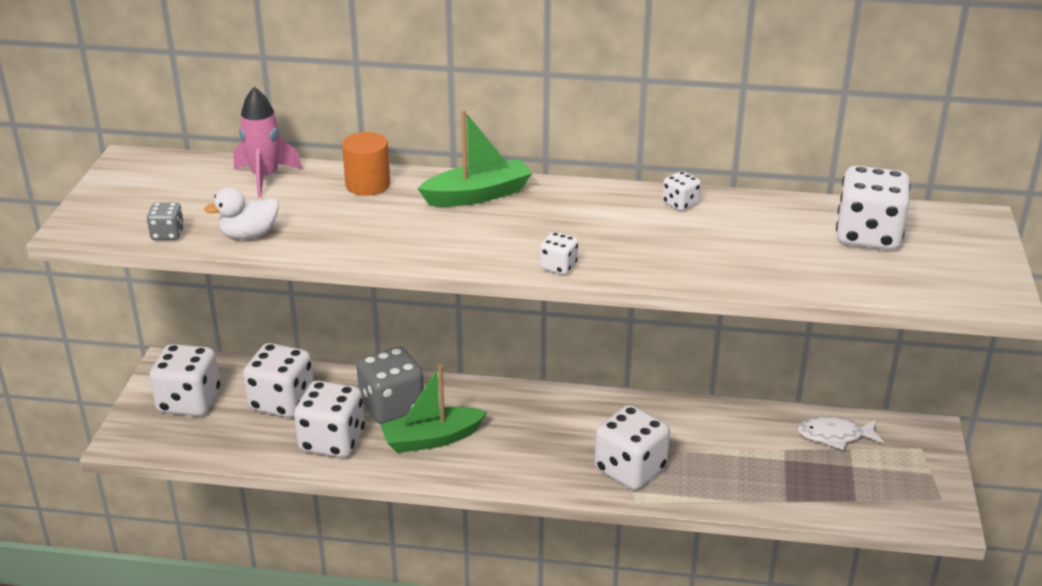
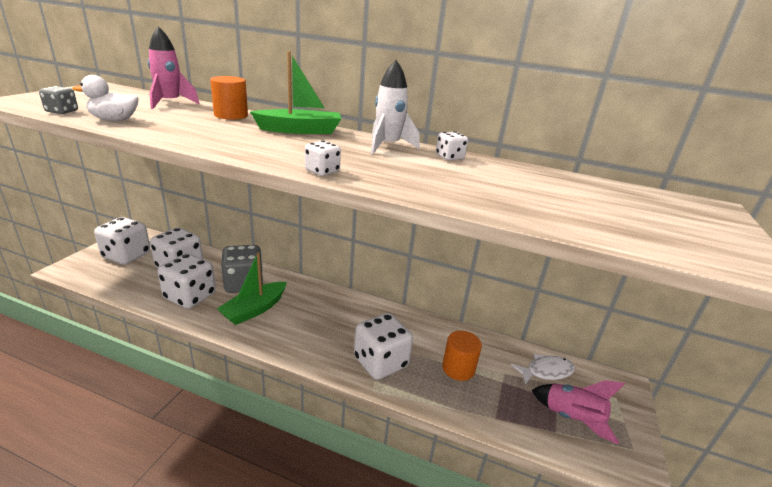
camera: 10 degrees right, 5 degrees down
green boat [380,365,487,453] -> green boat turned 45 degrees counterclockwise [217,252,287,325]
white fish [797,416,884,450] -> white fish turned 150 degrees clockwise [511,354,575,385]
white dice [836,166,911,250] -> none
none -> white rocket [371,60,420,154]
none -> orange cylinder [442,331,482,381]
none -> pink rocket [532,380,625,444]

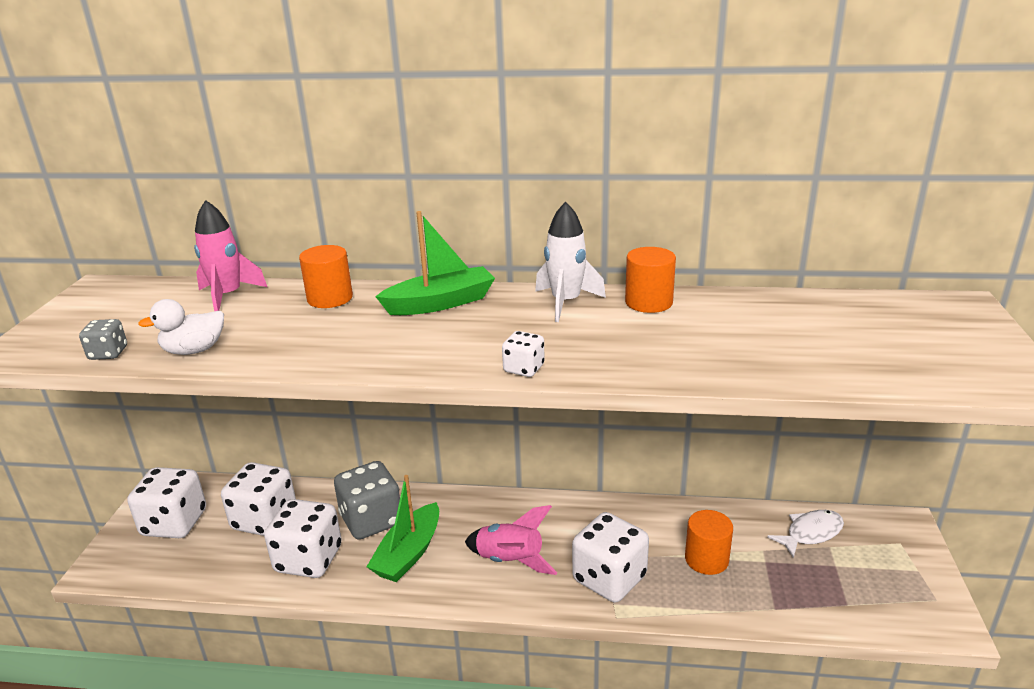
camera: 10 degrees left, 0 degrees up
white dice [436,131,468,160] -> orange cylinder [625,247,676,313]
pink rocket [532,380,625,444] -> pink rocket moved to [465,505,557,575]

